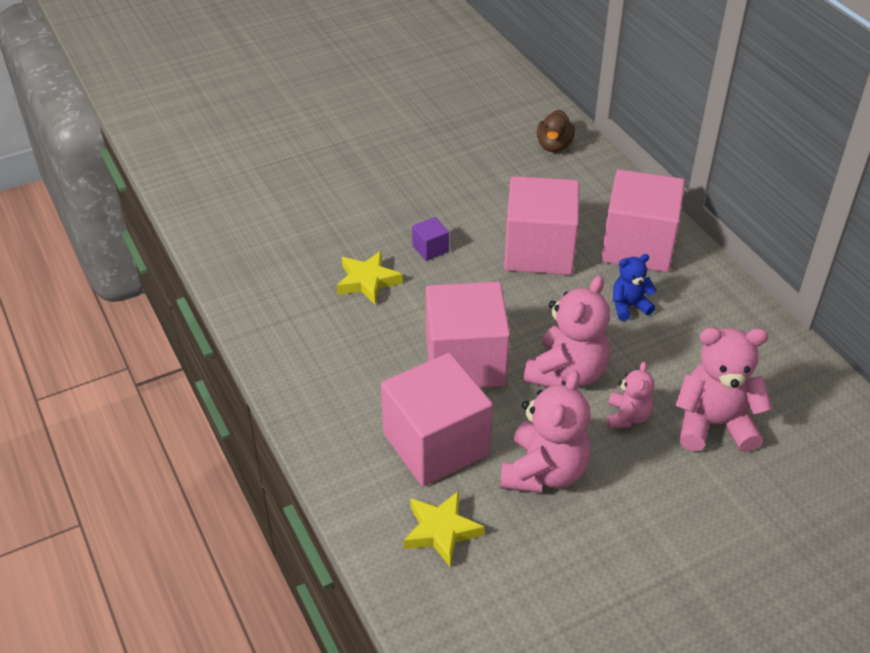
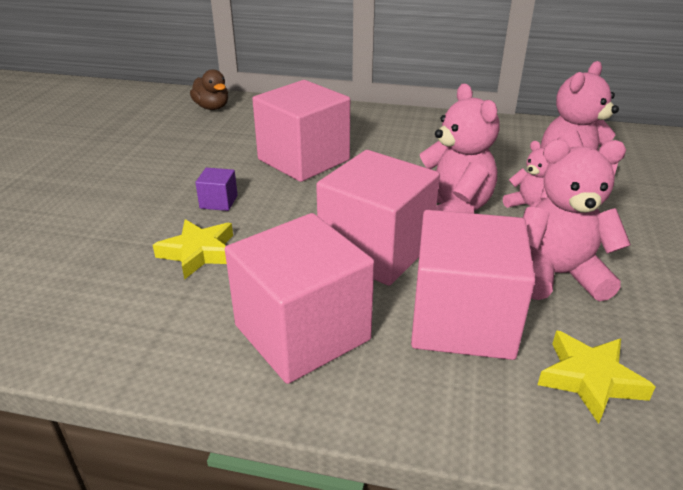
camera: 50 degrees left, 10 degrees down
pink teddy bear [500,370,591,493] -> pink teddy bear turned 60 degrees counterclockwise [523,139,631,301]
pink cube [601,169,685,272] -> pink cube moved to [225,213,374,384]
blue teddy bear [613,254,657,321] -> none

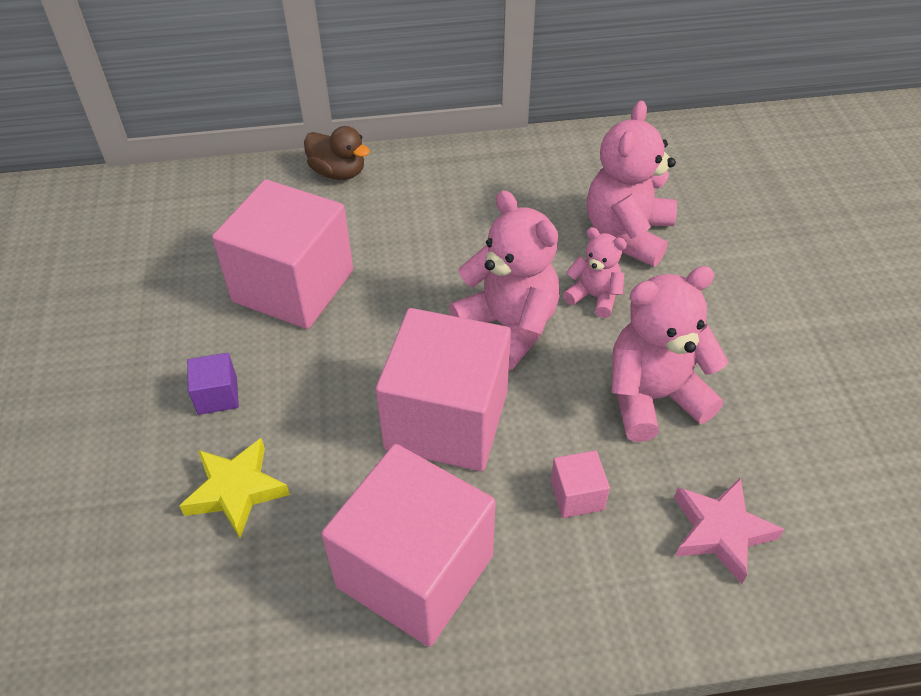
camera: 20 degrees left, 15 degrees up
brown duck [190,69,228,110] -> brown duck moved to [304,126,370,180]
pink cube [411,210,535,360] -> pink cube [551,450,610,518], size x0.41
yellow star [538,330,656,424] -> pink star [674,477,785,584]

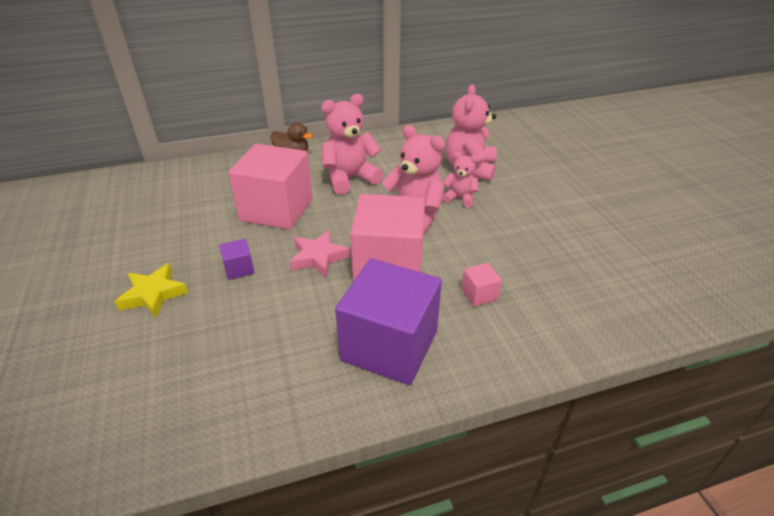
camera: 10 degrees left, 10 degrees down
yellow star [179,438,290,538] -> yellow star moved to [115,263,188,318]
pink cube [321,444,496,647] -> purple cube [335,258,442,385]
pink teddy bear [611,266,728,442] -> pink teddy bear moved to [321,94,383,194]
pink star [674,477,785,584] -> pink star moved to [289,230,350,278]

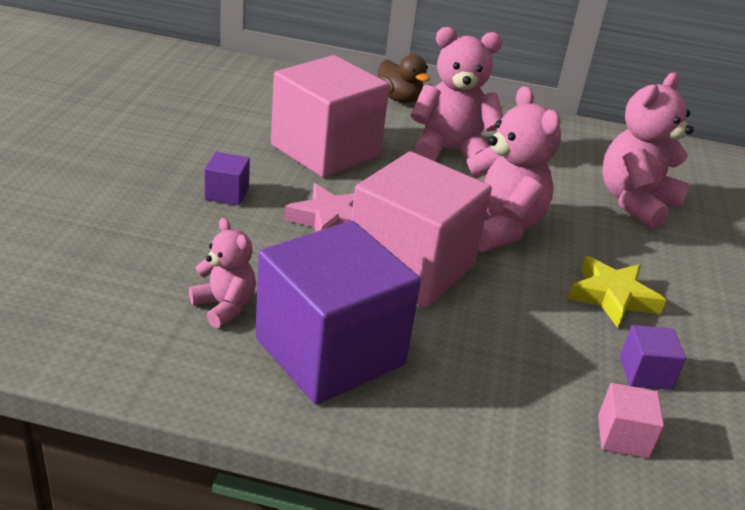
camera: 25 degrees right, 5 degrees down
yellow star [115,263,188,318] -> yellow star moved to [567,256,666,328]
pink teddy bear [443,152,478,207] -> pink teddy bear moved to [189,218,256,328]
pink cube [461,263,502,307] -> pink cube moved to [598,383,664,458]
none -> purple cube [620,325,686,390]

